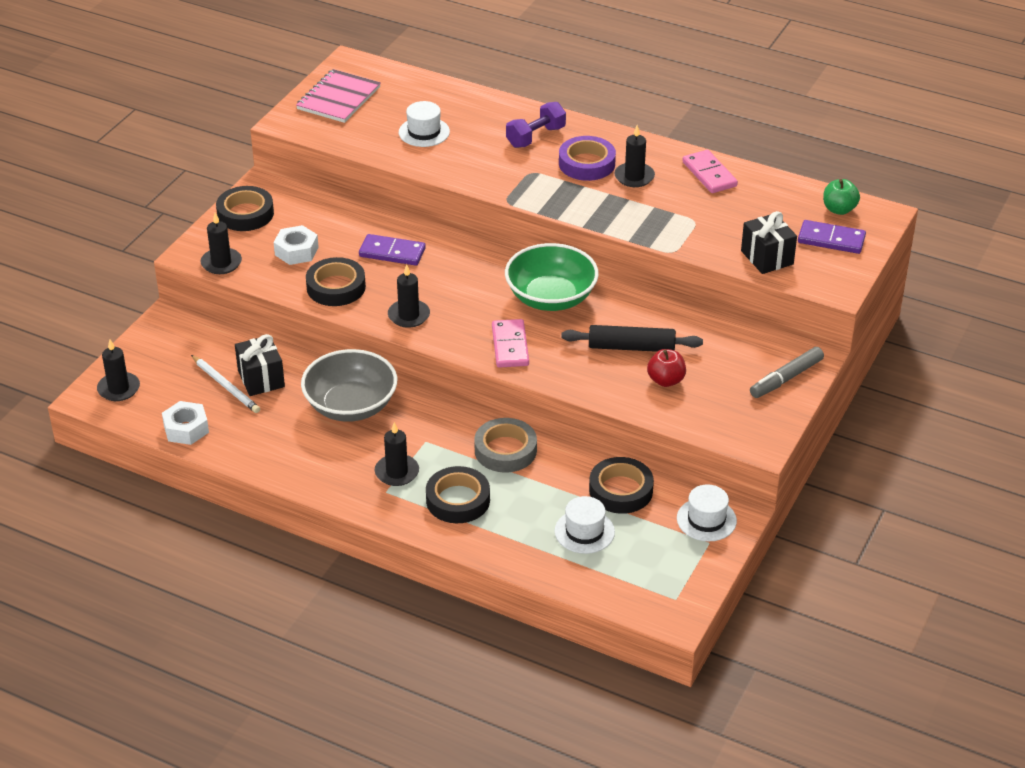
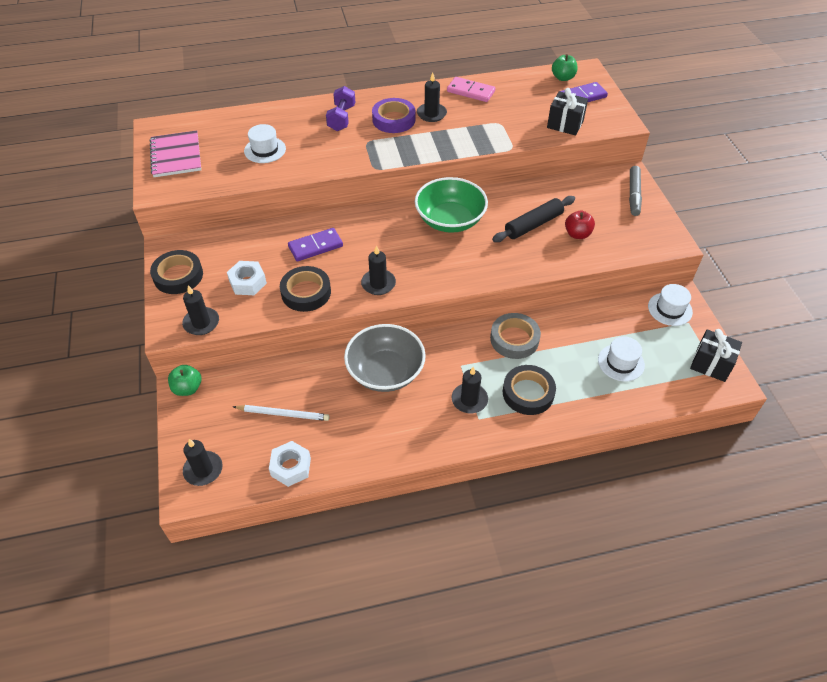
camera: 40 degrees left, 10 degrees up
black gift [235,334,285,396] -> black gift moved to [690,329,742,382]
pink domino [492,319,529,368] -> none
black tape [589,457,654,514] -> none
none -> green apple [168,365,201,396]

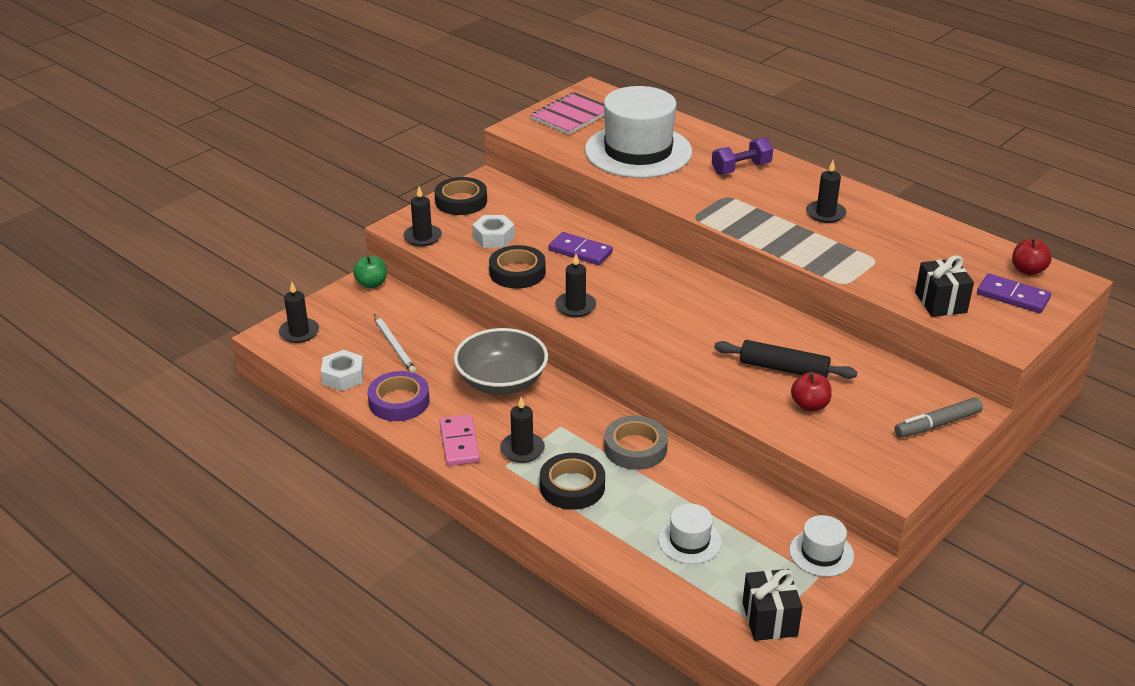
camera: 55 degrees right, 15 degrees down
white hat [244,124,286,163] -> white hat [585,86,692,178], size x2.22
purple tape [372,98,415,133] -> purple tape moved to [368,371,429,421]
green bowl [415,177,488,233] -> none
pink domino [447,77,495,102] -> pink domino moved to [439,414,480,466]
green apple [552,54,577,81] -> red apple [1012,238,1052,275]

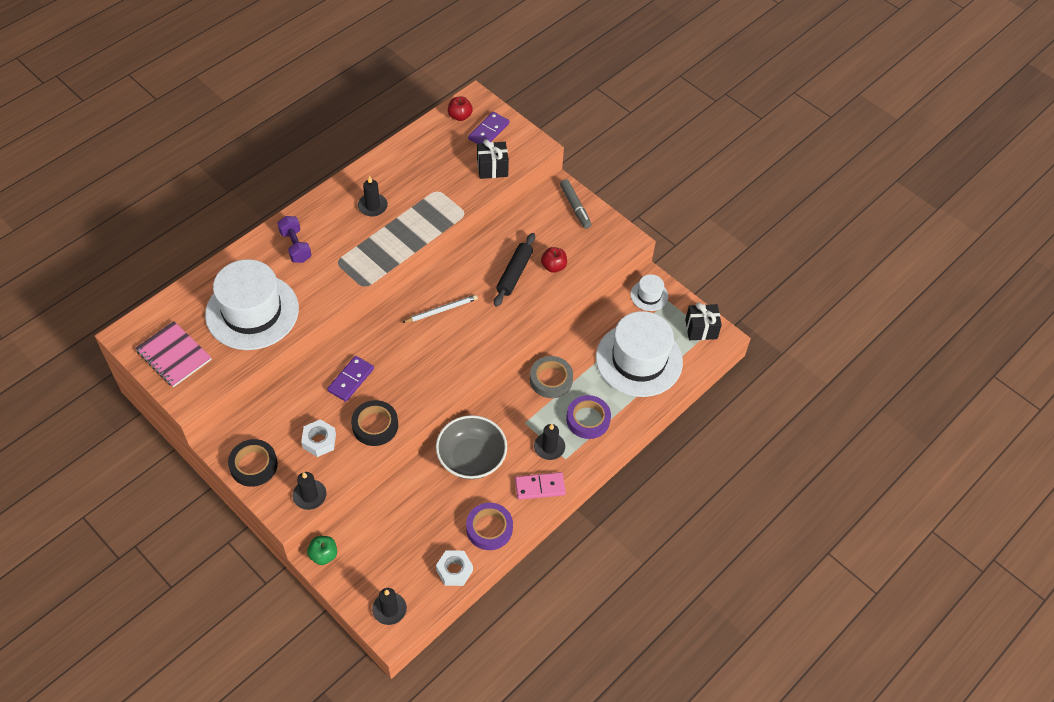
camera: 90 degrees left, 20 degrees up
white pencil [374,314,416,373] -> white pencil moved to [402,295,478,323]
black tape [540,453,605,510] -> purple tape [566,395,611,439]
black candle [555,254,596,317] -> none
white hat [658,504,722,564] -> white hat [596,311,683,397], size x2.22

